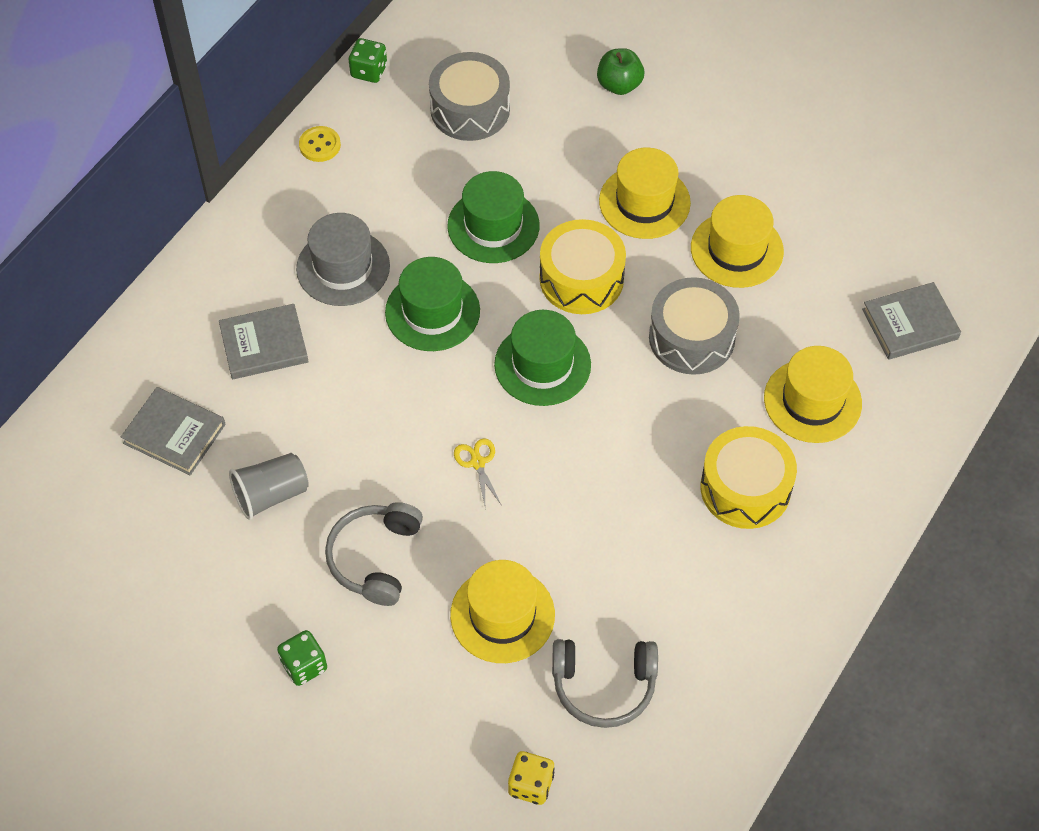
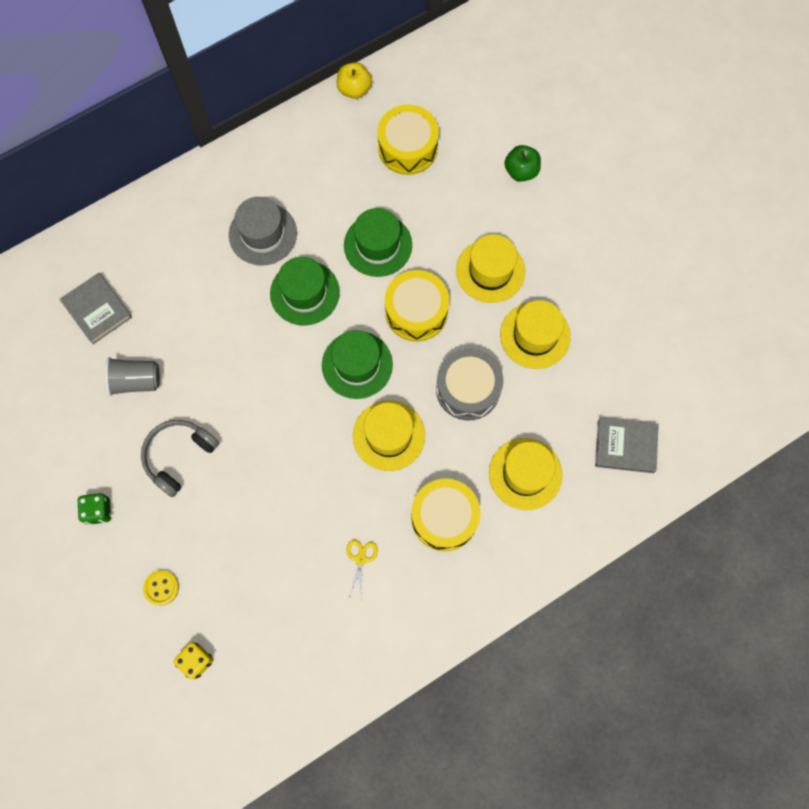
camera: 25 degrees right, 15 degrees up
grey book [219,304,309,379] -> none
yellow button [299,126,341,162] -> yellow button moved to [143,570,179,606]
green dice [349,38,387,83] -> yellow apple [337,62,372,99]
grey drum [429,52,510,141] -> yellow drum [377,104,439,175]
yellow hat [450,560,555,663] -> yellow hat moved to [353,401,425,471]
yellow scissors [454,438,501,505] -> yellow scissors moved to [347,540,378,598]
grey headphones [552,639,658,728] -> none

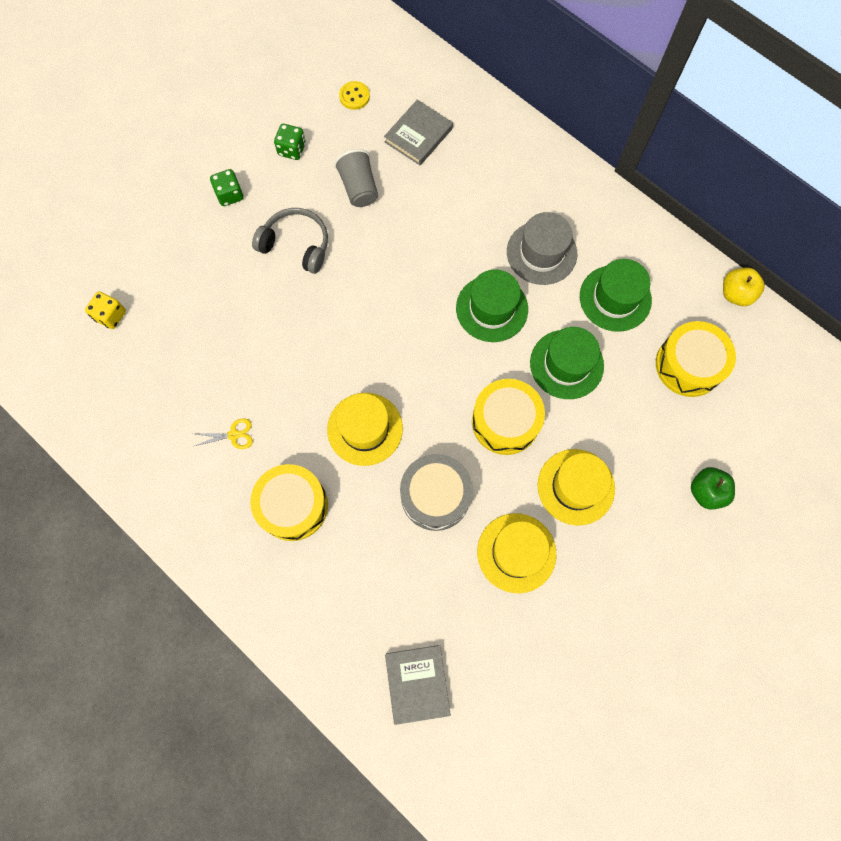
camera: 75 degrees right, 0 degrees up
yellow button [143,570,179,606] -> yellow button moved to [339,81,370,110]
green hat [322,330,393,399] -> green hat moved to [580,259,652,332]
yellow hat [489,438,562,510] -> none
none -> green dice [274,124,306,160]

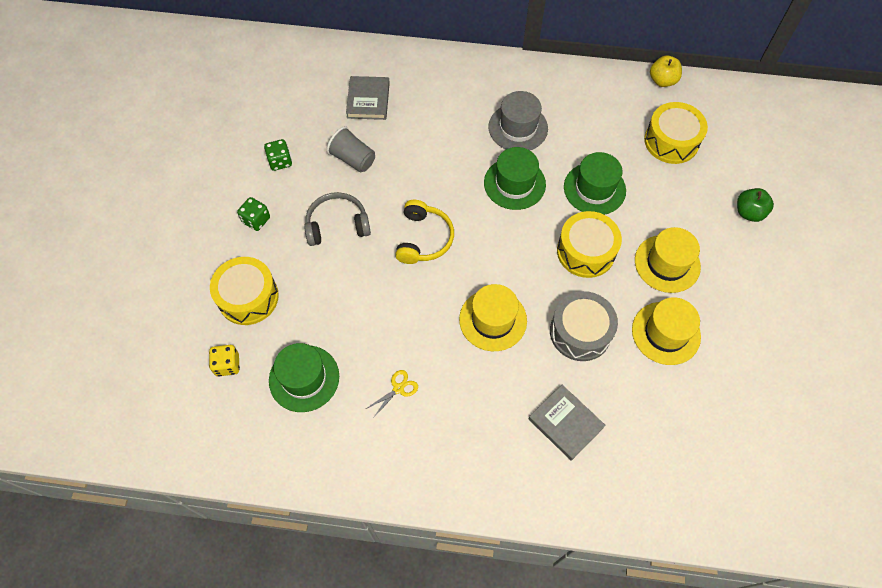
camera: 35 degrees left, 10 degrees down
yellow drum [250,464,328,541] -> yellow drum moved to [210,257,279,325]
yellow button [339,81,370,110] -> none
grey book [385,645,451,725] -> grey book moved to [529,385,605,461]
green hat [580,259,652,332] -> green hat moved to [269,343,339,412]
none -> yellow headphones [395,200,454,264]

